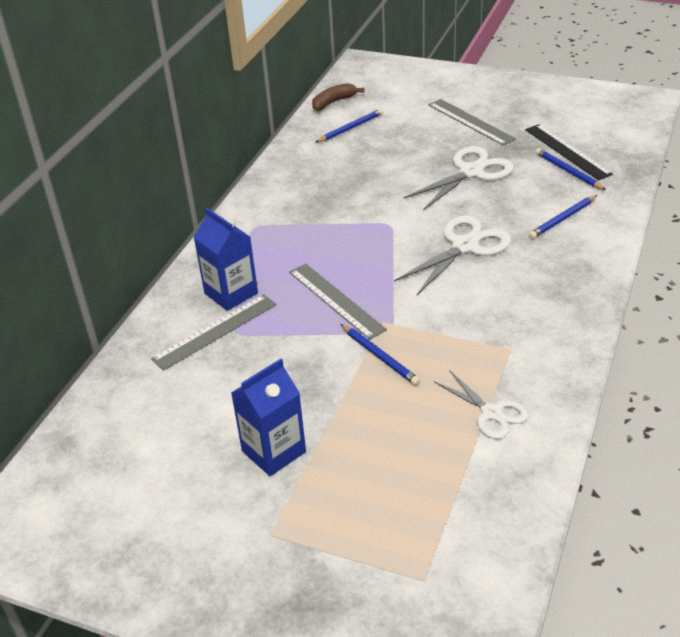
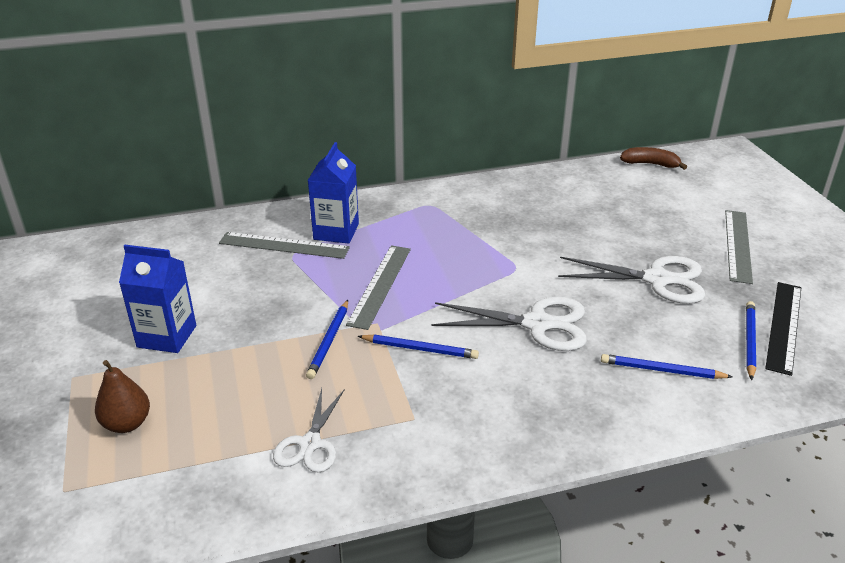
camera: 50 degrees right, 5 degrees down
blue pencil [315,109,383,143] -> blue pencil moved to [358,335,479,359]
none -> brown pear [95,360,150,433]

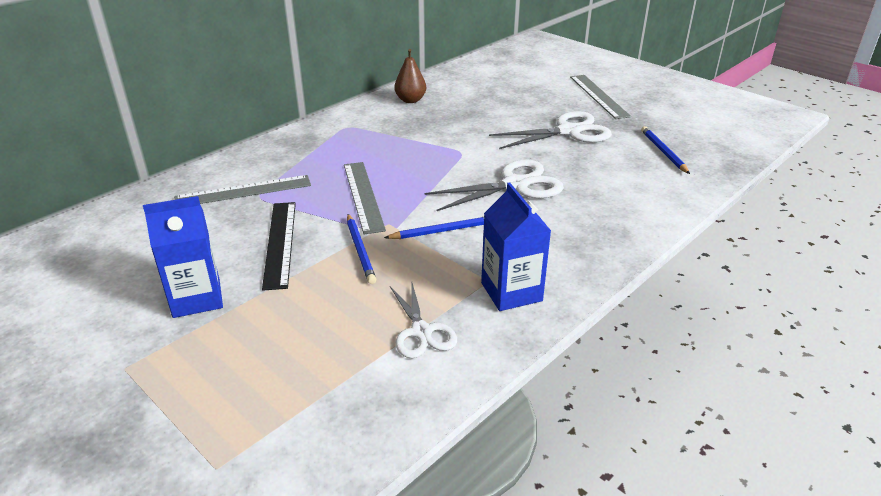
camera: 30 degrees left, 0 degrees up
brown pear [95,360,150,433] -> brown pear moved to [394,49,426,103]
blue carton [307,142,359,244] -> blue carton moved to [481,182,551,311]
blue pencil [601,354,732,379] -> none
brown banana [620,147,687,170] -> none
black ruler [765,282,801,376] -> black ruler moved to [262,202,296,291]

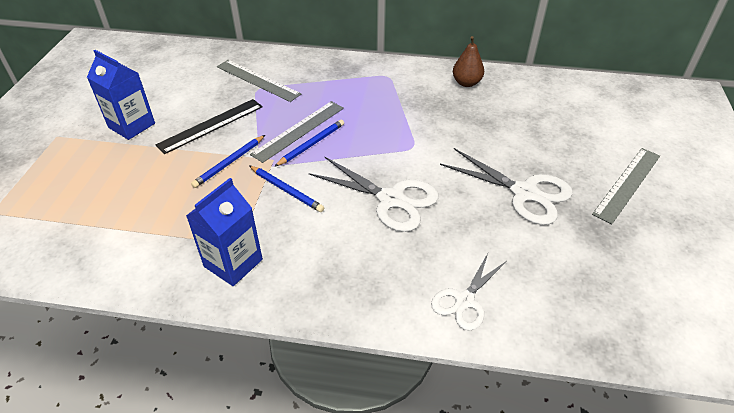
camera: 55 degrees right, 10 degrees up
white scissors [390,283,457,358] -> white scissors moved to [431,253,507,331]
blue pencil [641,126,690,174] -> blue pencil moved to [274,119,344,167]

